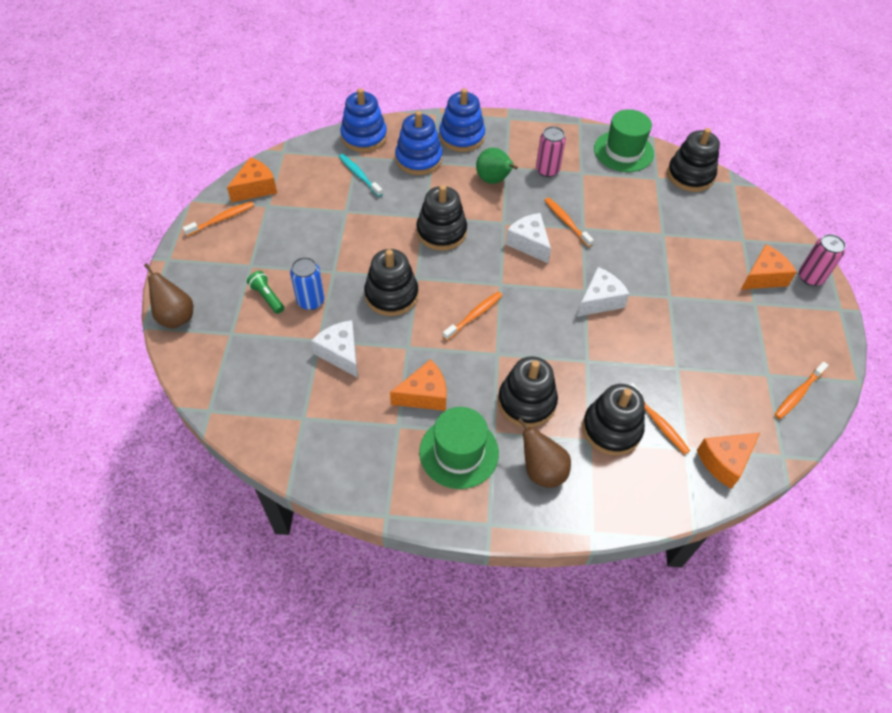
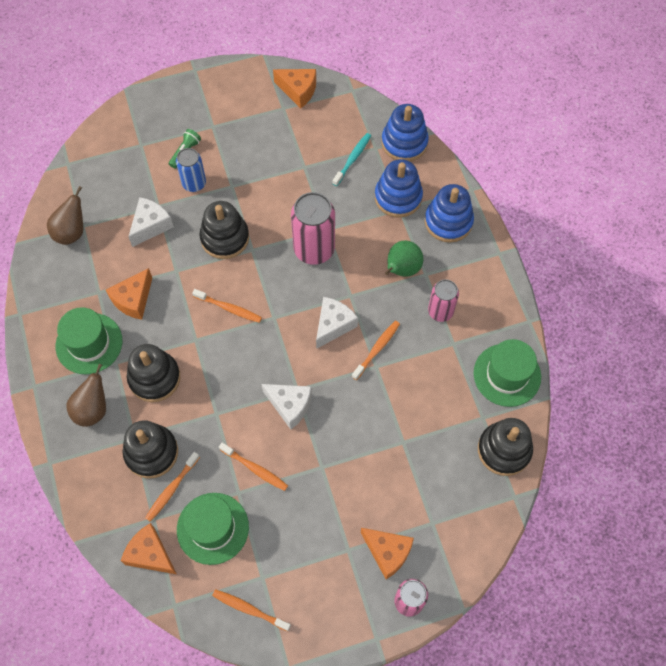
camera: 70 degrees right, 10 degrees up
brown pear [144,263,193,329] -> brown pear moved to [47,186,83,245]
orange toothbrush [183,201,254,236] -> orange toothbrush moved to [219,443,288,491]
orange cheese [390,359,447,411] -> orange cheese turned 75 degrees clockwise [106,268,152,320]
black stacking toy [416,185,467,251] -> pink can [291,192,335,265]
none -> green hat [177,493,249,565]

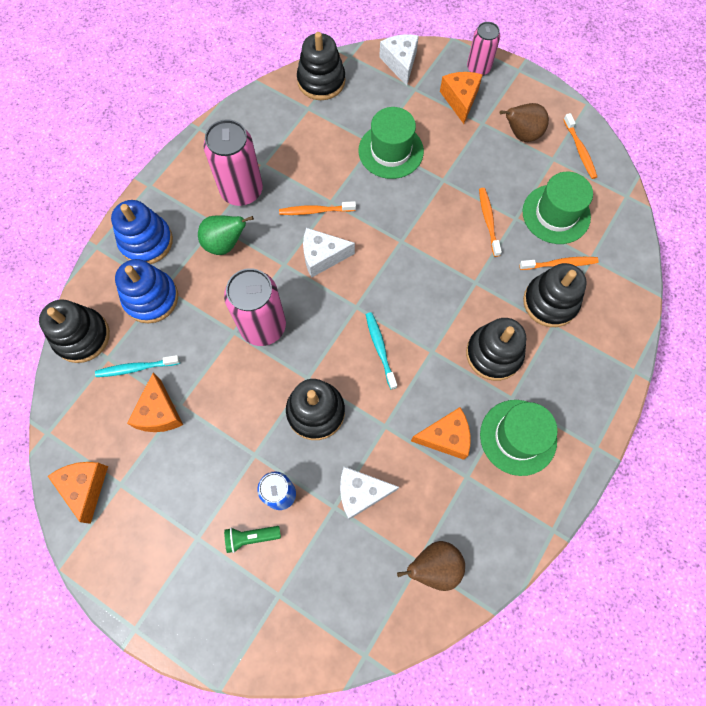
camera: 130 degrees left, 5 degrees up
brown pear [66,364,106,427] -> brown pear moved to [500,103,549,142]
orange cheese [121,523,176,574] -> orange cheese moved to [127,373,183,432]
orange toothbrush [192,289,262,323] -> turquoise toothbrush [366,312,397,389]
white cheese [261,384,312,429] -> white cheese moved to [379,34,419,86]
blue stacking toy [381,104,429,161] -> black stacking toy [39,299,110,363]
pink can [428,279,459,322] -> pink can [203,119,263,206], size x1.64
green hat [474,339,541,407] -> green hat moved to [358,107,424,179]

